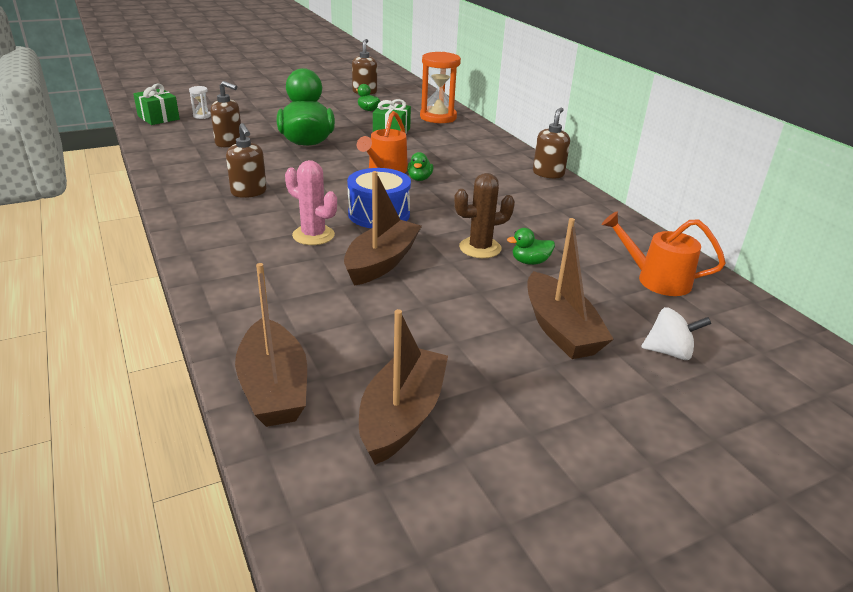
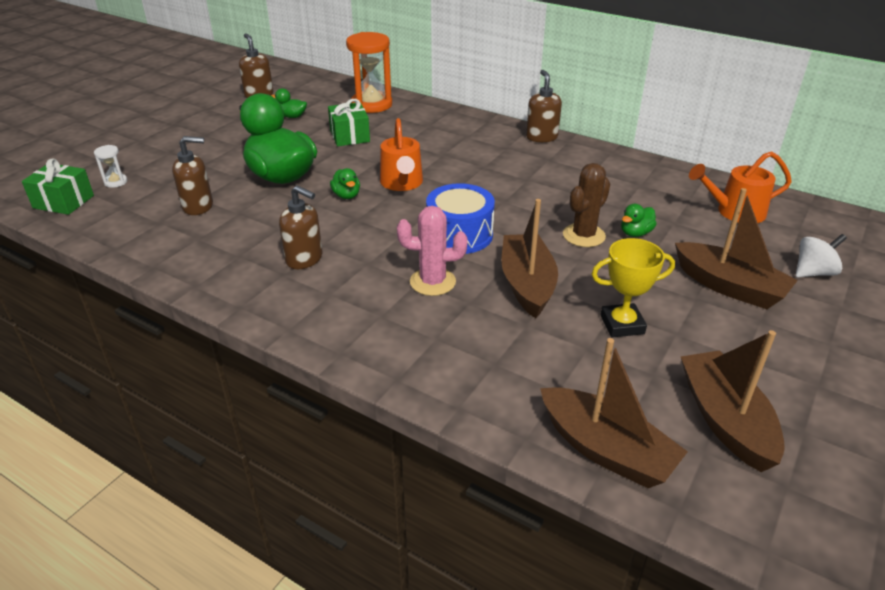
camera: 30 degrees left, 5 degrees up
green duck [407,152,433,181] -> green duck moved to [330,168,360,199]
none -> yellow trophy [592,238,675,337]

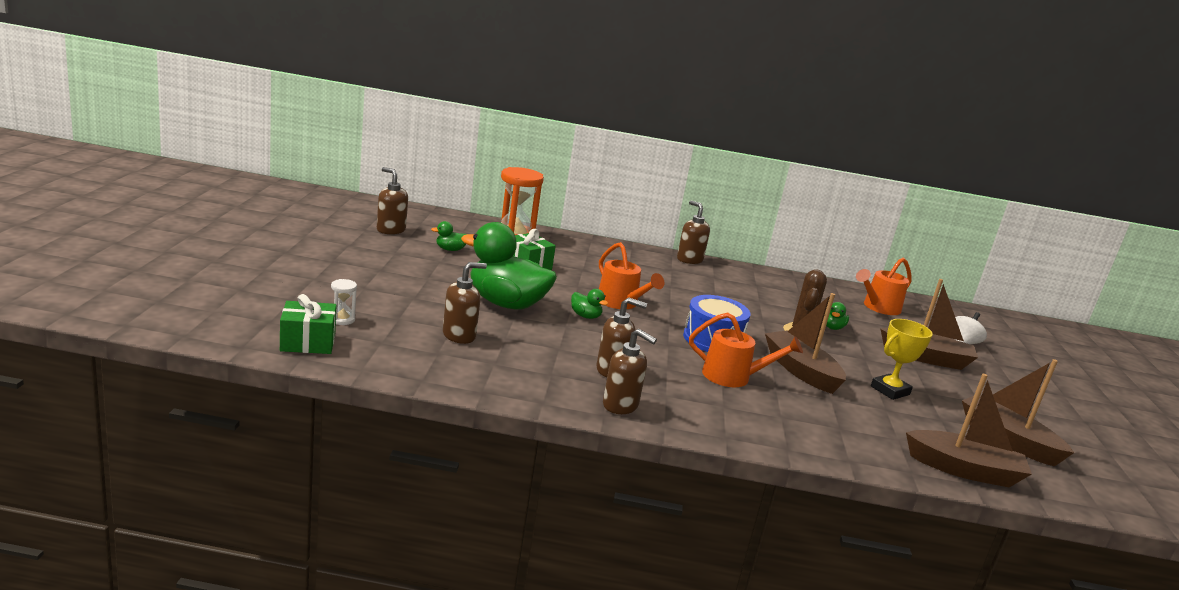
camera: 30 degrees left, 15 degrees down
pink cactus [397,206,468,296] -> orange watering can [689,312,803,387]
none -> brown soap dispenser [603,329,657,414]

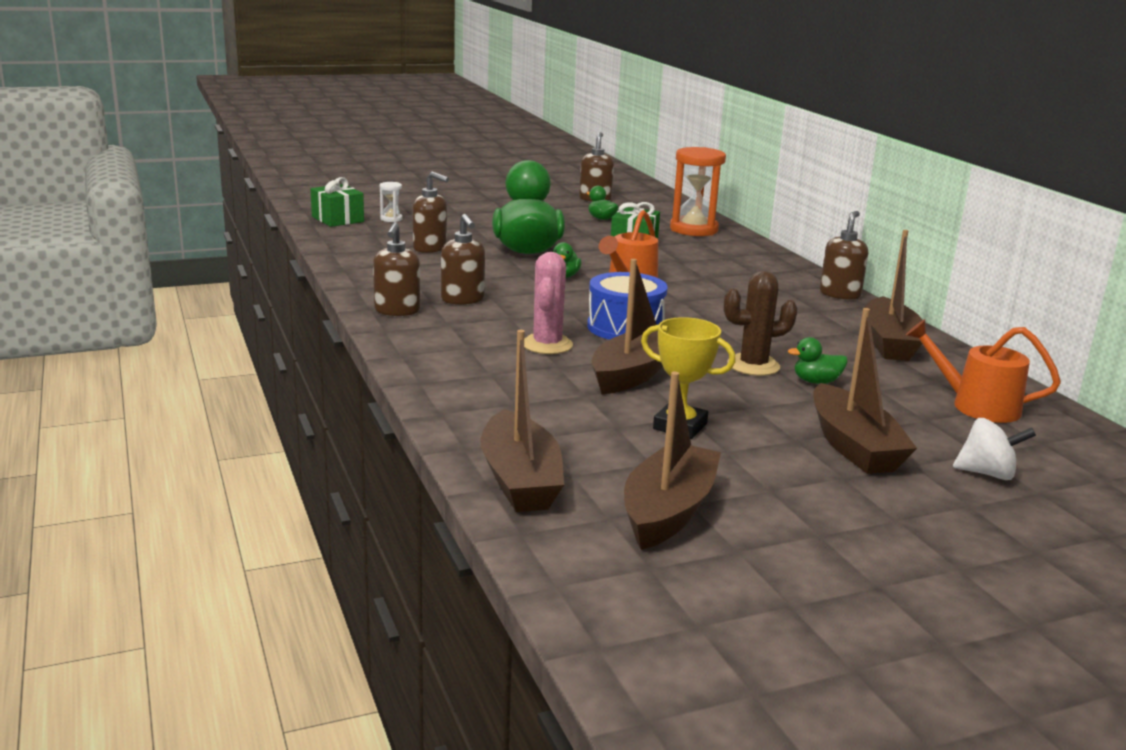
camera: 65 degrees right, 0 degrees up
orange watering can [689,312,803,387] -> pink cactus [524,252,573,354]
none -> brown boat [865,230,922,361]

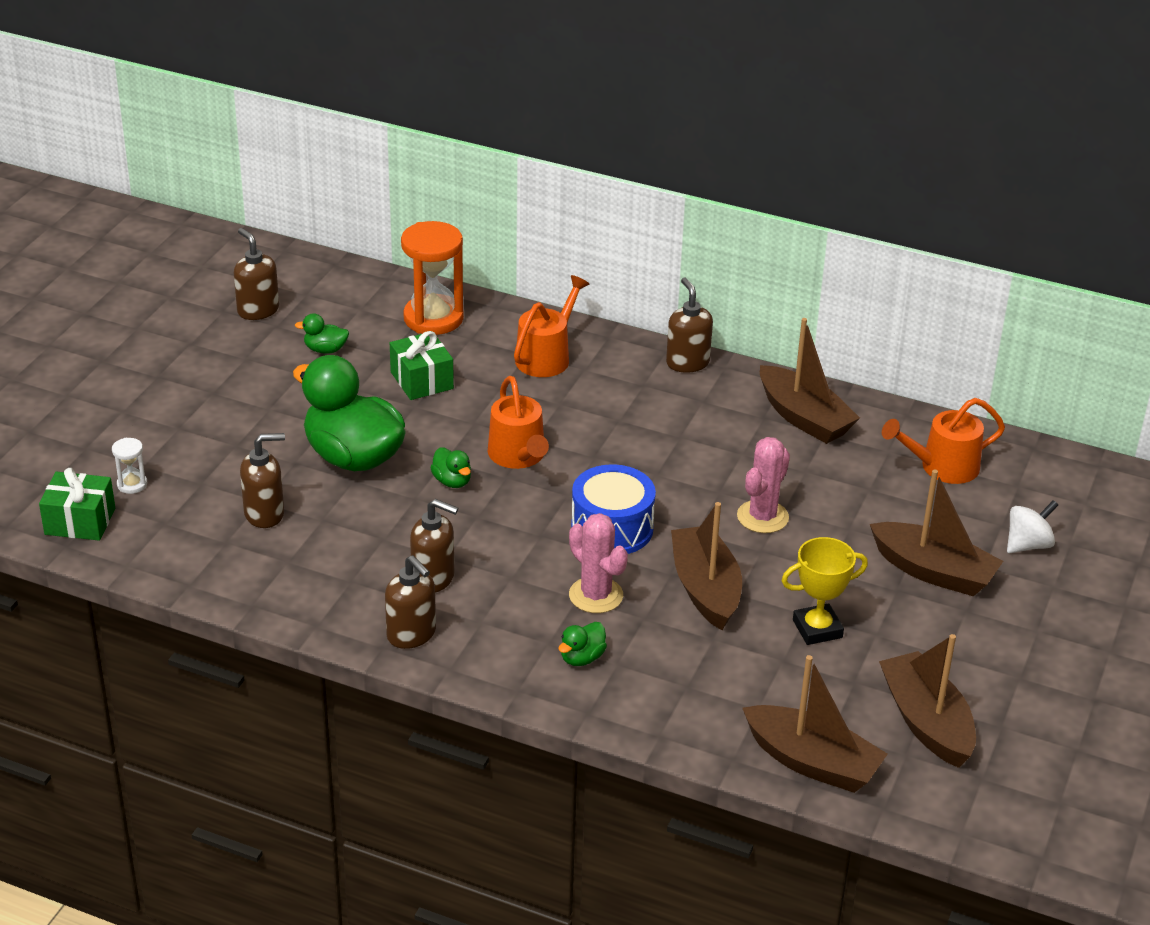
camera: 45 degrees left, 15 degrees up
brown cactus [724,271,798,376] -> pink cactus [737,437,790,533]
green duck [788,337,848,384] -> green duck moved to [558,622,607,666]
none -> orange watering can [514,275,589,377]

